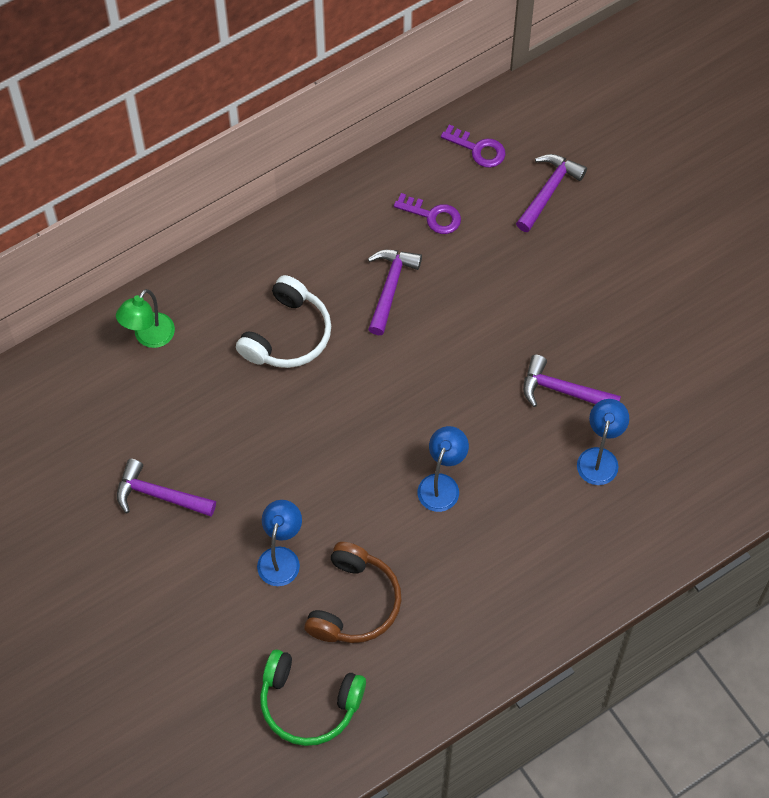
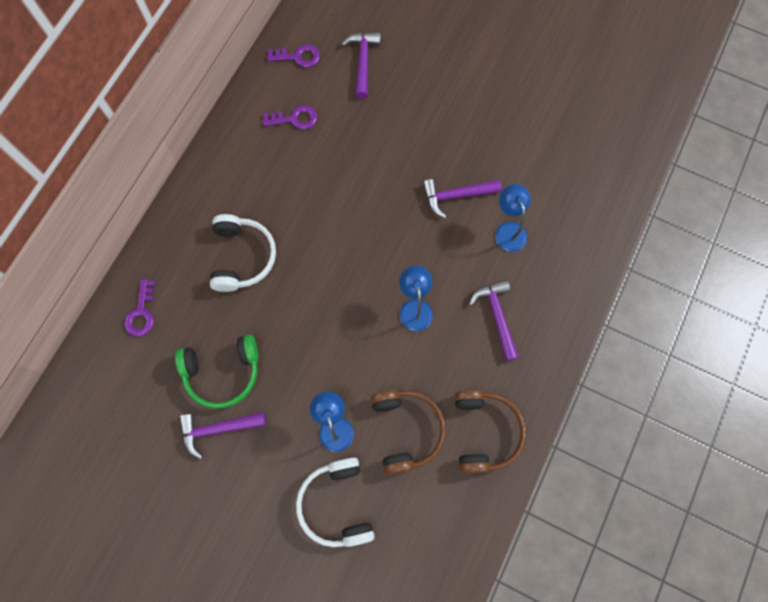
camera: 30 degrees left, 10 degrees up
green lamp [116,289,175,348] -> purple key [124,279,155,337]
green headphones [260,649,366,746] -> green headphones moved to [175,335,259,409]
purple hammer [368,250,422,335] -> purple hammer moved to [469,280,519,361]
none -> white headphones [296,457,375,547]
none -> brown headphones [454,390,526,473]

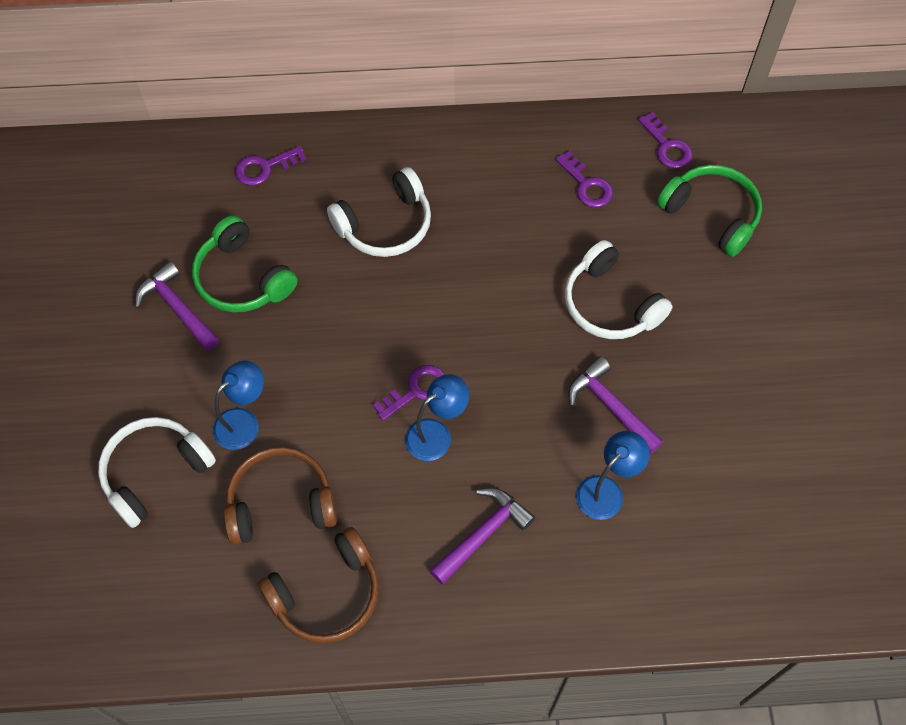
camera: 60 degrees right, 10 degrees down
purple hammer [342,32,381,99] -> green headphones [657,165,762,257]
brown headphones [371,390,446,475] -> brown headphones turned 150 degrees counterclockwise [224,447,337,545]
none -> purple key [373,365,445,421]
none -> white headphones [565,240,673,339]

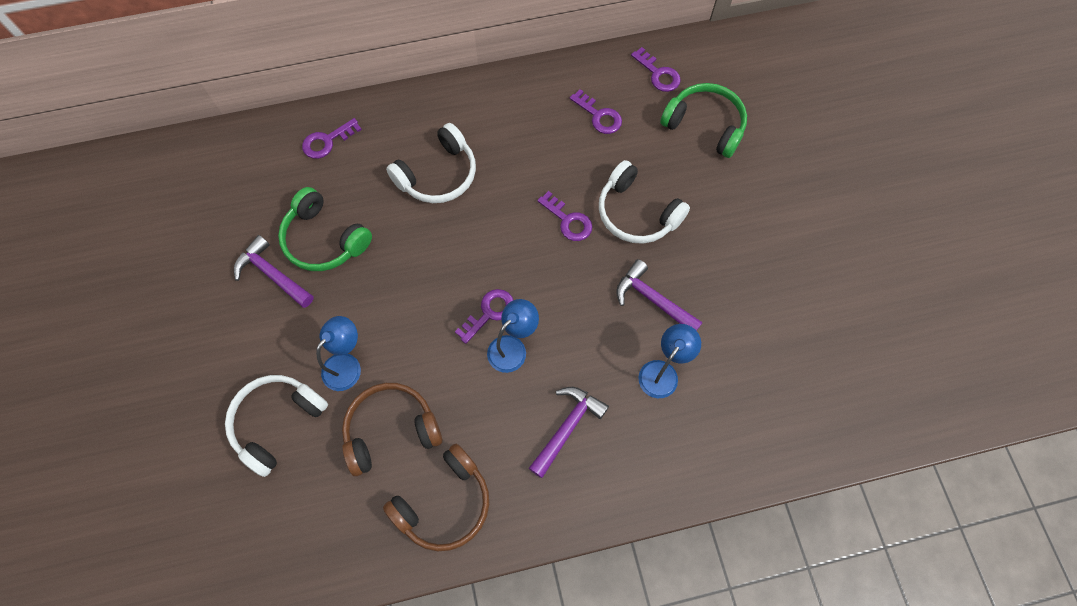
camera: 10 degrees left, 5 degrees up
none -> purple key [537,191,592,241]

